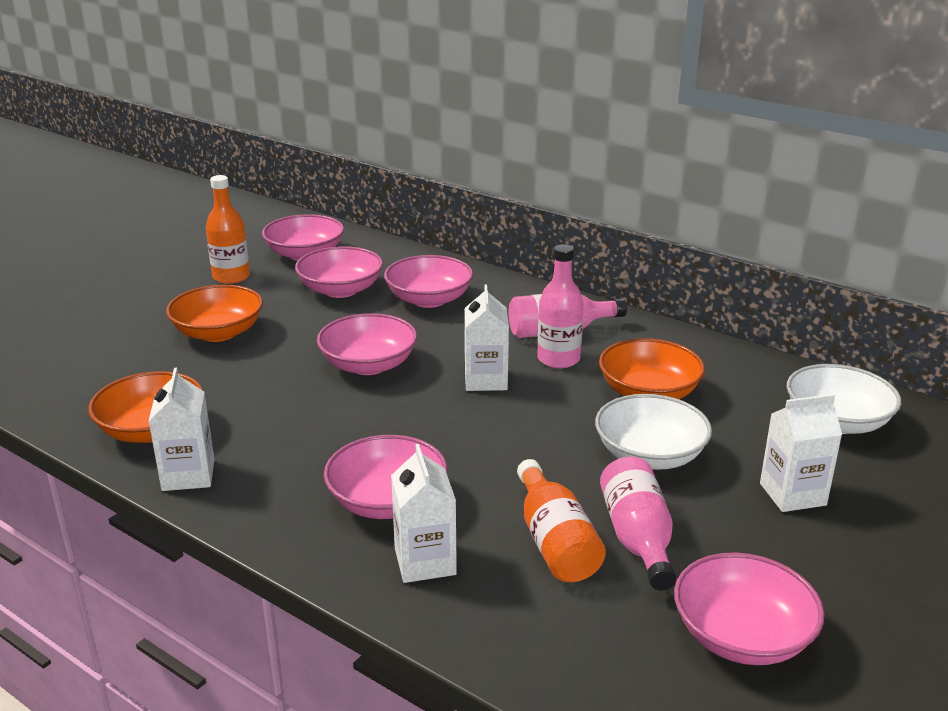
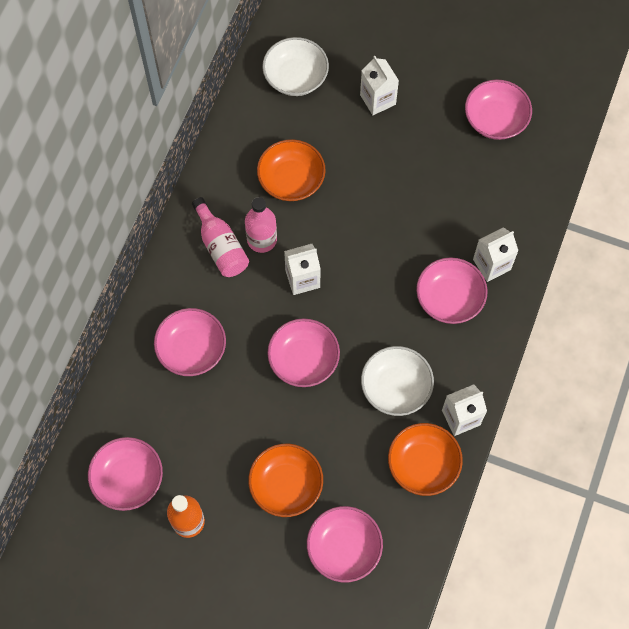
camera: 105 degrees left, 40 degrees up
pink bowl [295,246,383,298] -> pink bowl moved to [307,506,383,582]
orange bottle [517,459,606,582] -> none
white bowl [595,394,712,470] -> white bowl moved to [361,346,434,416]
pink bottle [600,457,677,591] -> none

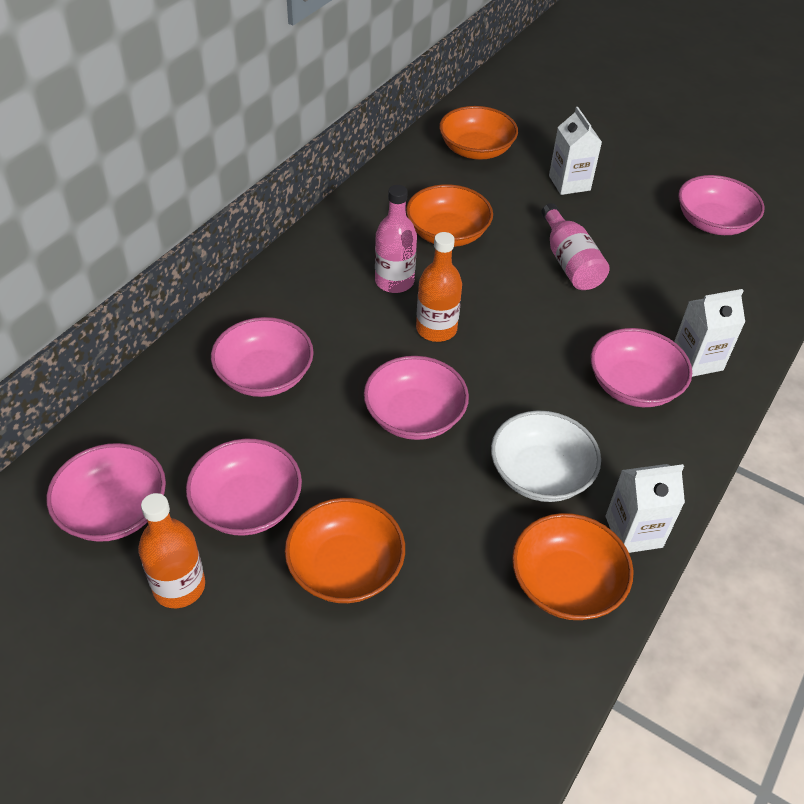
camera: 10 degrees right, 20 degrees down
pink bottle [192,197,249,277] -> pink bottle moved to [541,203,610,290]
white bowl [262,37,329,96] -> orange bowl [439,106,518,160]
white carton [284,244,321,295] -> orange bottle [416,232,462,342]
pink bowl [307,506,383,582] -> pink bowl moved to [186,439,302,536]

